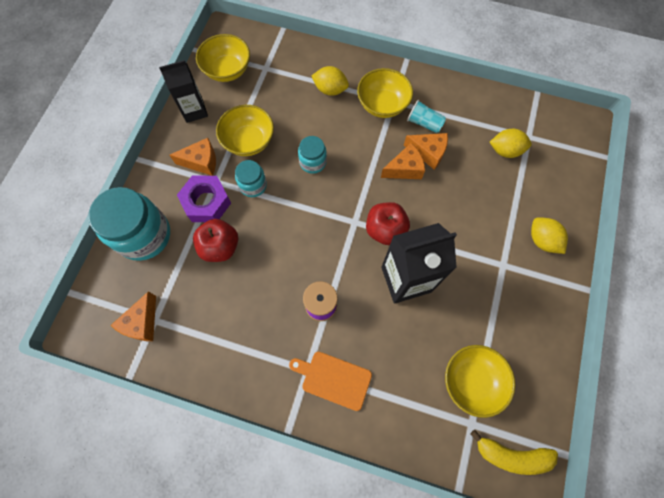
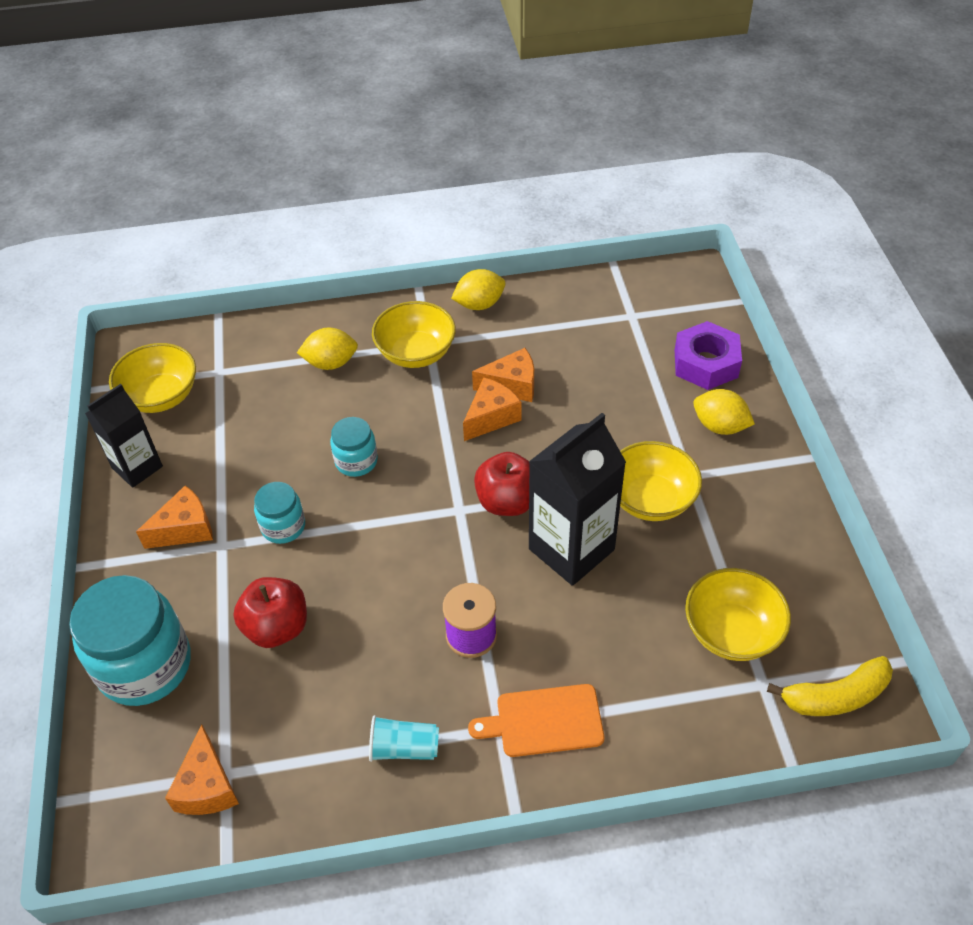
camera: 25 degrees left, 20 degrees down
purple nut [177,175,231,222] -> purple nut moved to [675,321,742,390]
yellow bowl [216,105,274,156] -> yellow bowl moved to [620,441,702,521]
turquoise cup [407,100,446,133] -> turquoise cup moved to [369,715,439,762]
yellow lemon [490,129,532,158] -> yellow lemon moved to [451,269,505,310]

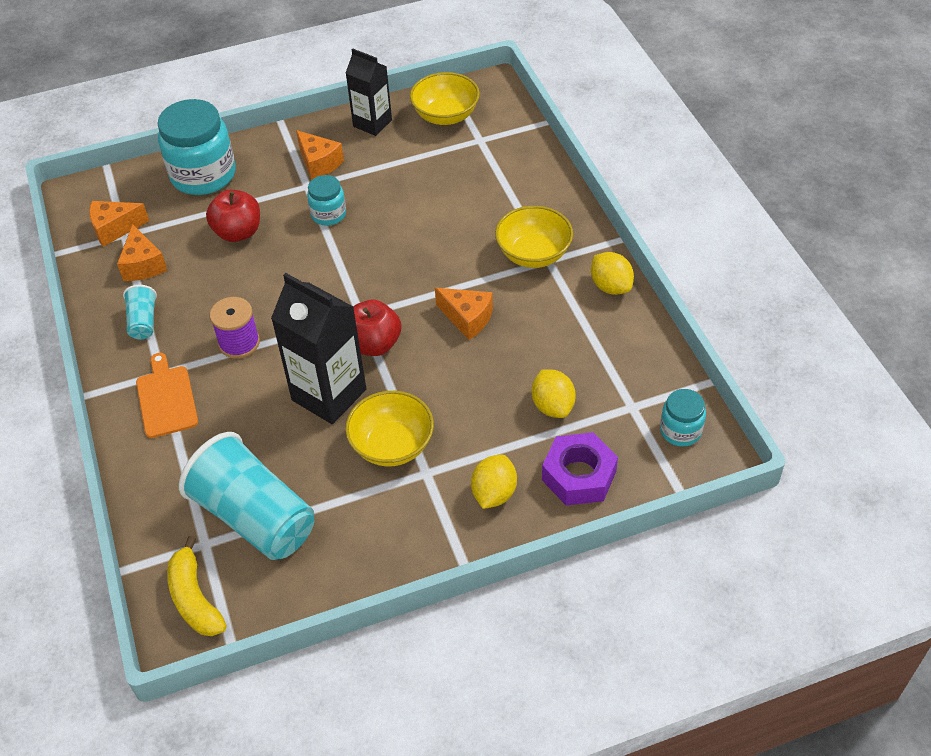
camera: 80 degrees right, 0 degrees up
yellow lemon [297,328,358,370] -> yellow lemon moved to [532,369,576,418]
turquoise jar [330,417,378,477] -> turquoise jar moved to [660,389,706,447]
orange cheese [472,348,534,402] -> orange cheese moved to [117,224,167,281]
yellow bowl [685,568,791,661] -> turquoise cup [179,432,314,560]

